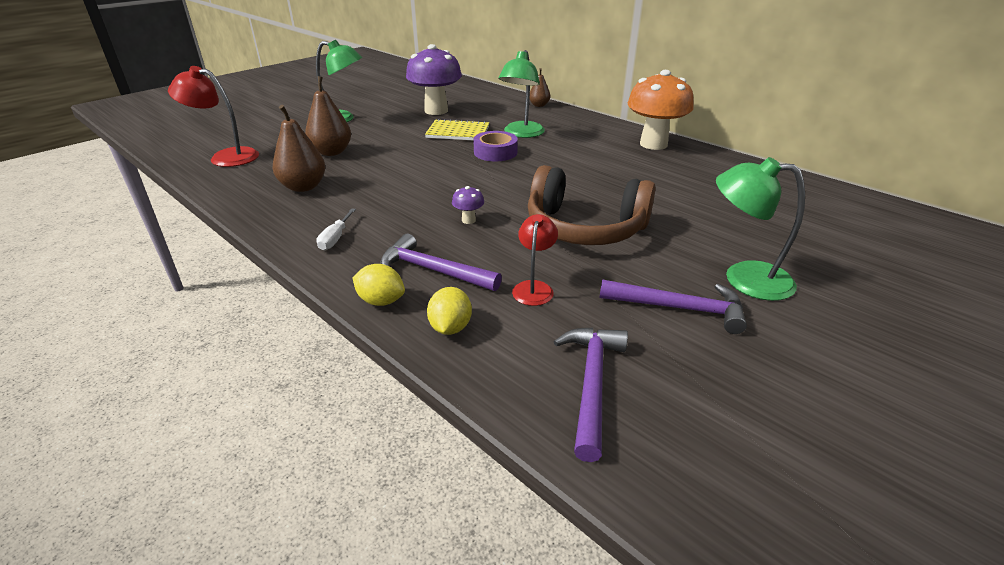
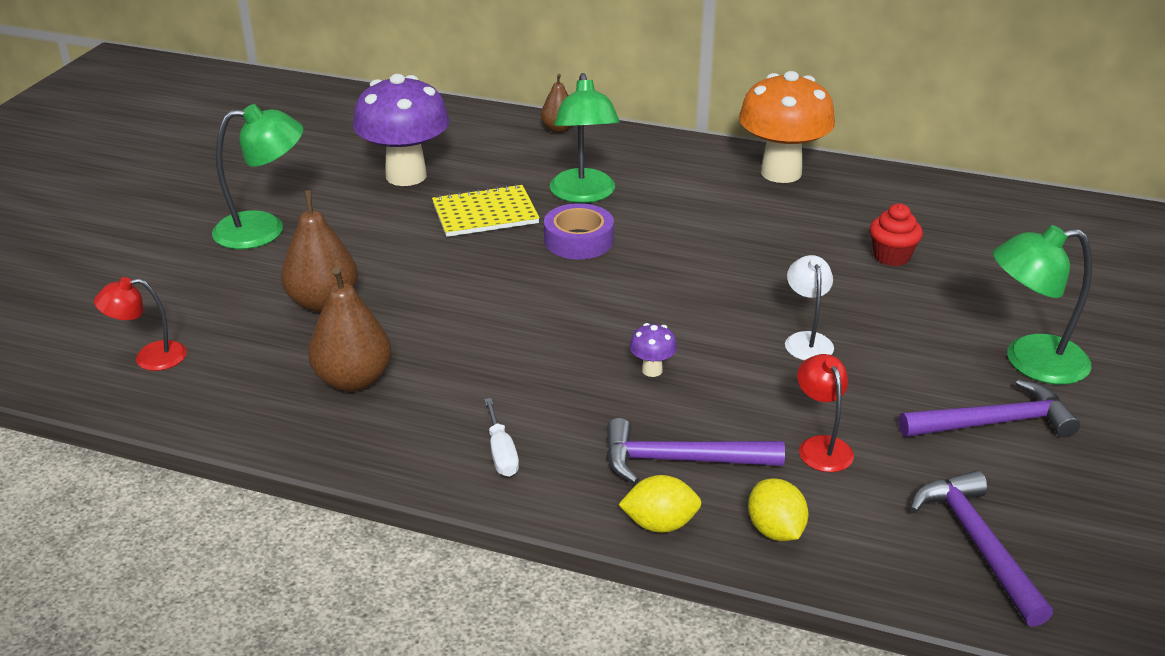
camera: 25 degrees left, 0 degrees up
red lamp [168,66,259,167] -> red lamp [94,277,187,371], size x0.61
brown headphones [528,165,656,245] -> white lamp [785,255,834,360]
none -> red cupcake [870,203,923,266]

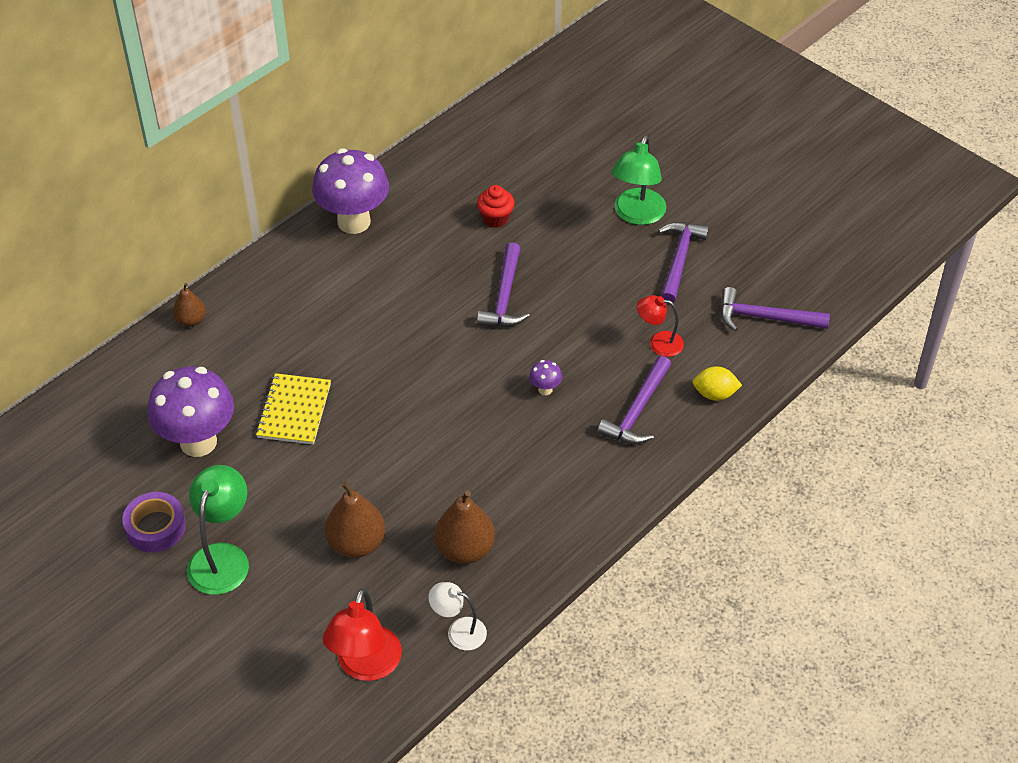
camera: 65 degrees left, 15 degrees up
red lamp [94,277,187,371] -> red lamp [323,588,402,681], size x1.63
white screwdriver [484,398,519,477] -> none
purple tape [544,203,614,259] -> purple tape moved to [122,492,186,553]
green lamp [550,73,620,203] -> none
yellow lemon [618,475,702,533] -> none
orange mushroom [739,71,835,183] -> purple mushroom [312,148,389,234]
white lamp [785,255,834,360] -> white lamp moved to [429,582,487,651]
none -> purple hammer [477,242,530,327]

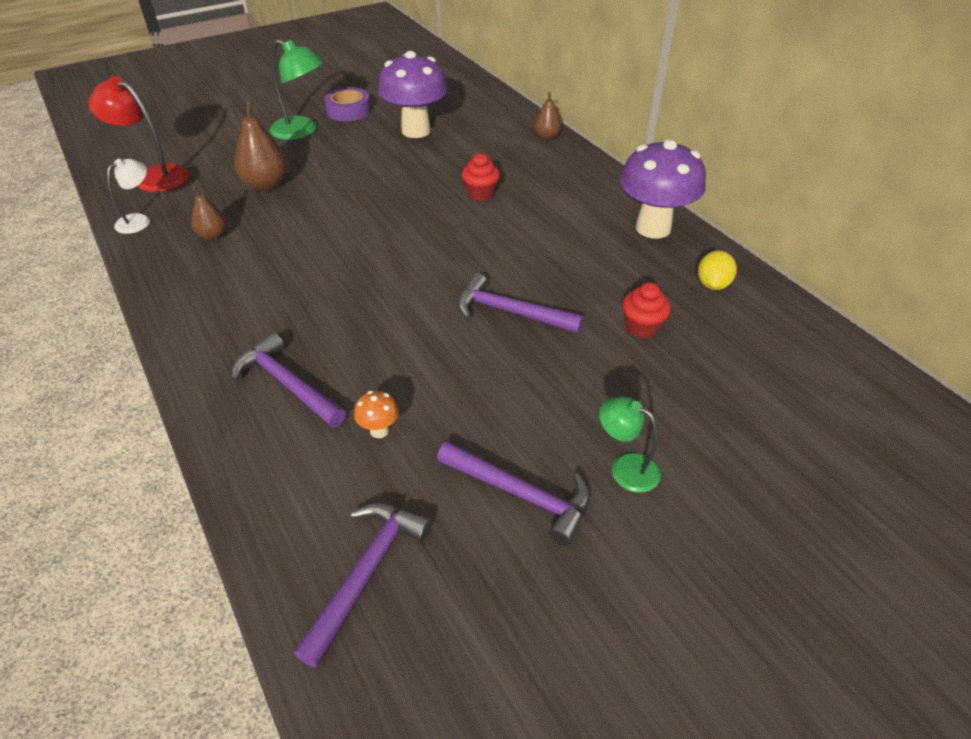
camera: 105 degrees right, 5 degrees down
yellow notebook [256,373,331,444] -> none
brown pear [435,491,495,564] -> brown pear [191,186,227,240], size x0.60
purple mushroom [529,360,562,395] -> none
green lamp [612,135,666,225] -> green lamp [599,396,661,493], size x0.61
red lamp [637,295,684,357] -> orange mushroom [354,391,399,438]
yellow lemon [693,366,742,401] -> yellow lemon moved to [698,250,737,290]
none -> red cupcake [462,153,500,201]

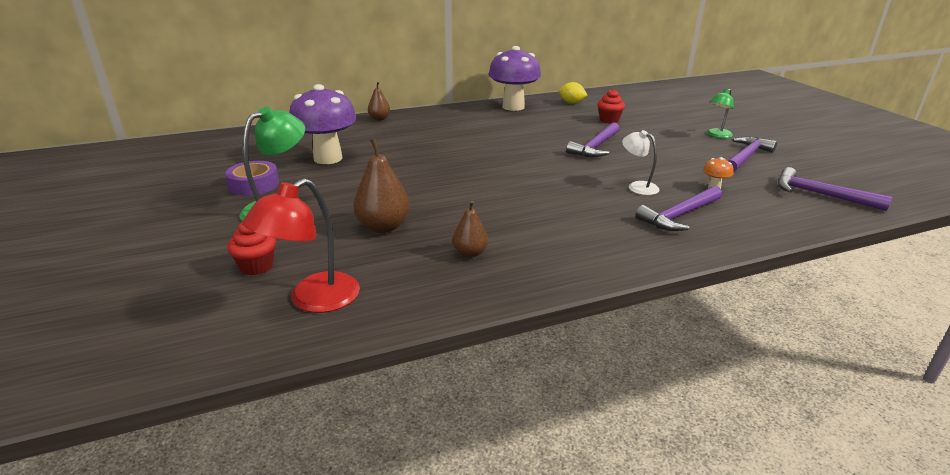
camera: 80 degrees left, 15 degrees down
white lamp [107,159,150,234] -> white lamp moved to [622,130,659,195]
red cupcake [462,153,500,201] -> red cupcake moved to [227,222,276,275]

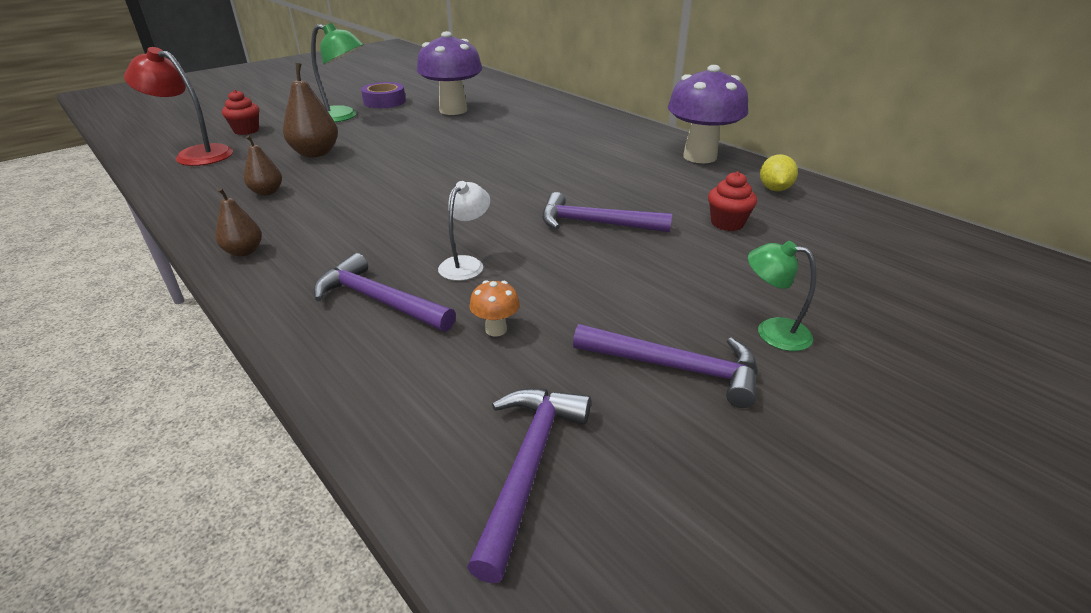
camera: 70 degrees right, 5 degrees up
brown pear [368,82,390,120] -> brown pear moved to [215,188,262,257]

